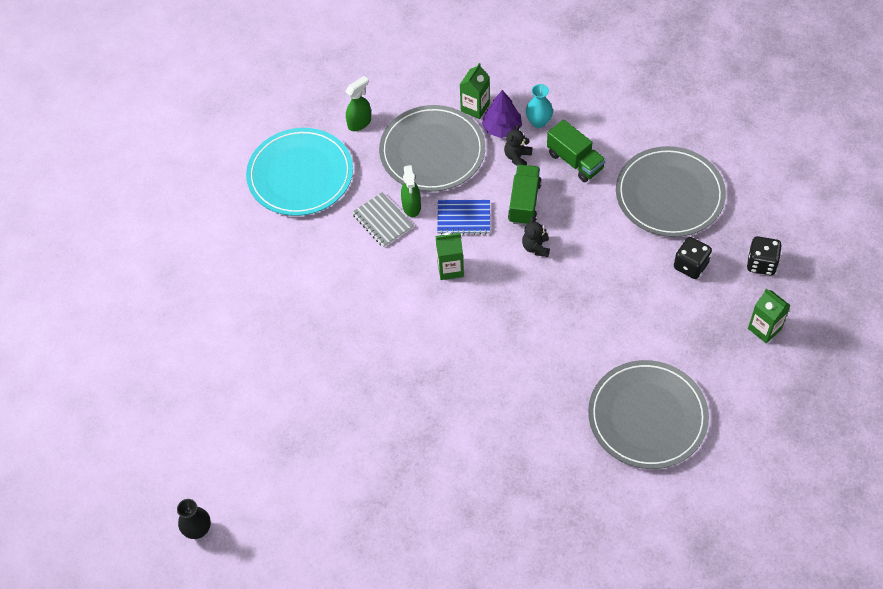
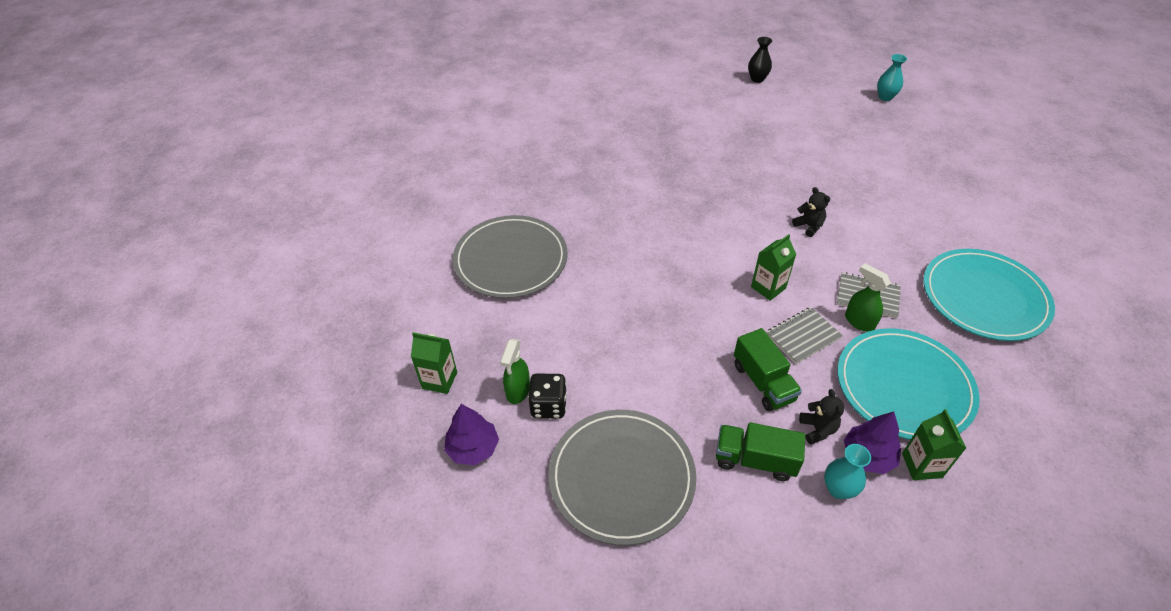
camera: 145 degrees right, 10 degrees down
green spray bottle [345,76,371,131] -> green spray bottle moved to [500,339,530,404]
grey plate [379,105,485,192] -> turquoise plate [838,328,980,440]
blue notebook [437,200,490,235] -> grey notebook [767,307,843,364]
black teddy bear [522,217,550,257] -> black teddy bear moved to [792,187,830,237]
black dice [747,236,782,275] -> purple tree [444,404,499,465]
none -> turquoise vase [877,54,907,101]

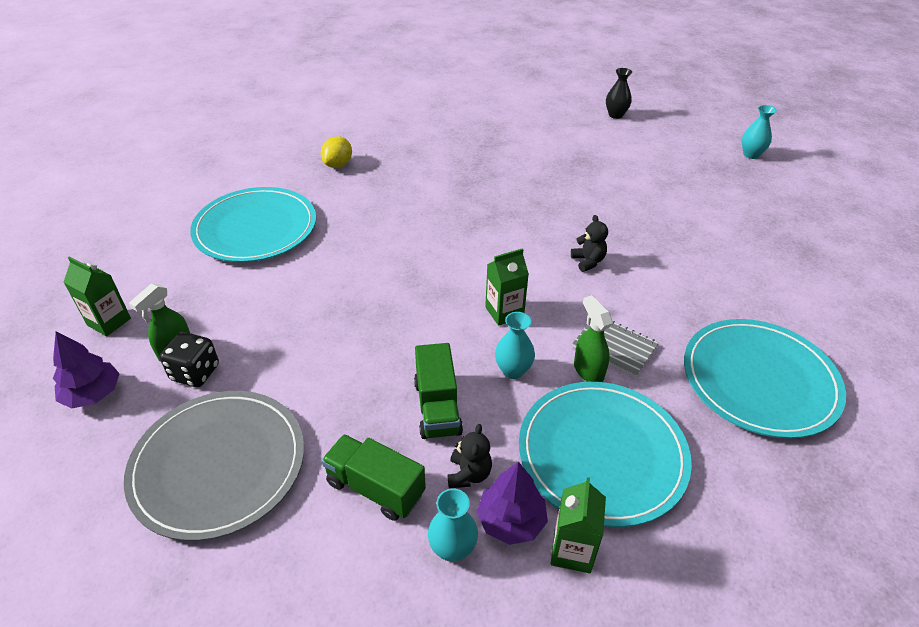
camera: 15 degrees right, 5 degrees down
grey plate [453,215,568,298] -> turquoise plate [190,187,316,262]
grey notebook [767,307,843,364] -> turquoise vase [495,312,535,379]
none -> yellow lemon [321,136,352,168]

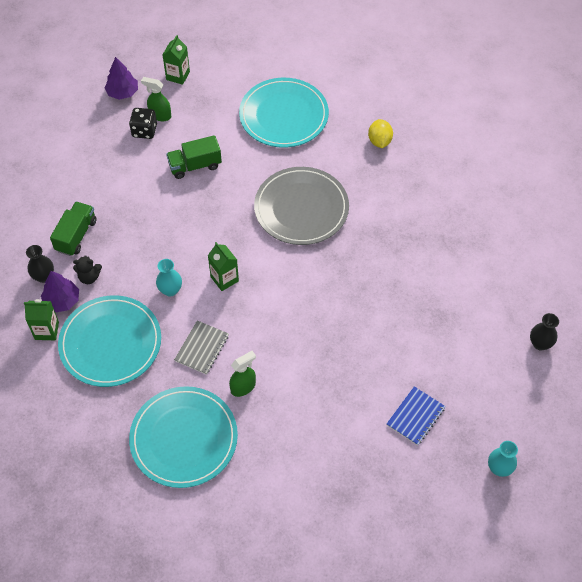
camera: 80 degrees right, 15 degrees up
grey plate [124,391,304,541] -> grey plate moved to [254,167,349,245]
yellow lemon [321,136,352,168] -> yellow lemon turned 75 degrees clockwise [368,119,393,148]
green truck [414,343,463,439] -> green truck moved to [166,135,222,179]
turquoise vase [428,489,478,562] -> black vase [26,245,54,283]
black teddy bear [571,215,608,272] -> none
green spray bottle [574,295,613,382] -> green spray bottle moved to [229,351,256,397]
none -> blue notebook [387,386,446,446]

